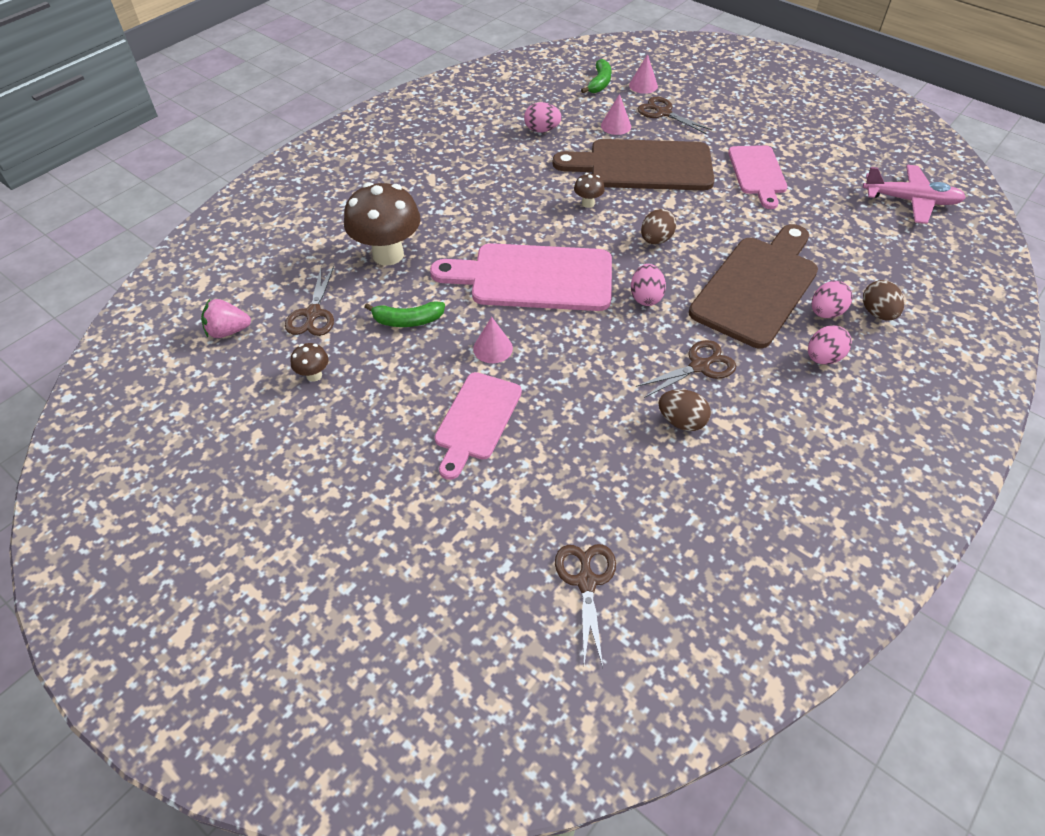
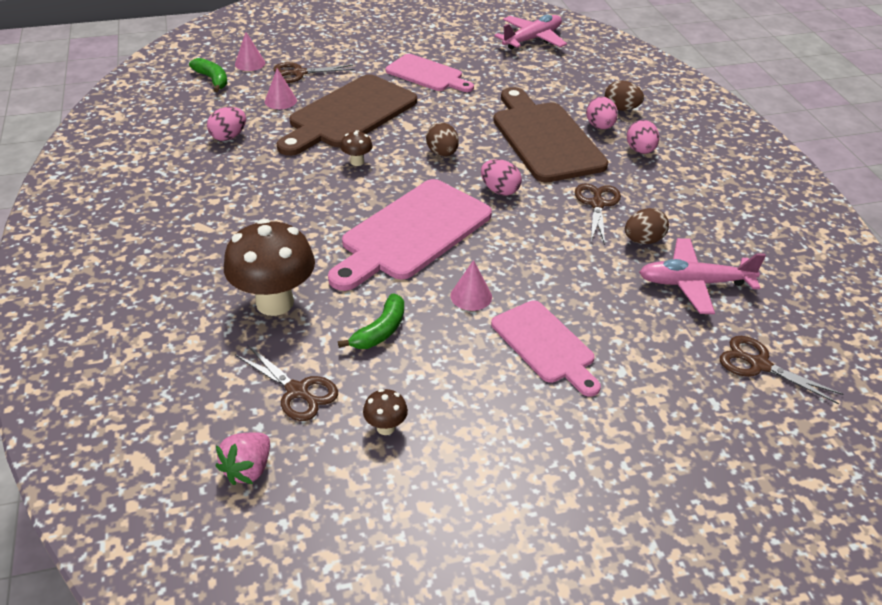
camera: 55 degrees left, 10 degrees down
none -> pink plane [639,238,766,314]

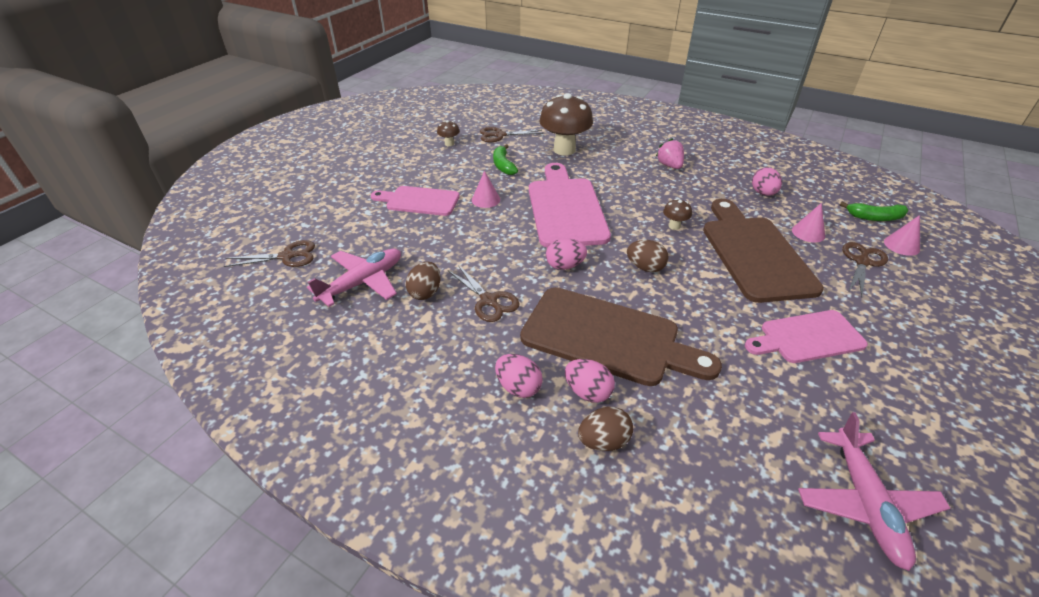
camera: 135 degrees right, 0 degrees up
pink strawberry [216,432,270,485] -> pink strawberry moved to [656,139,684,169]

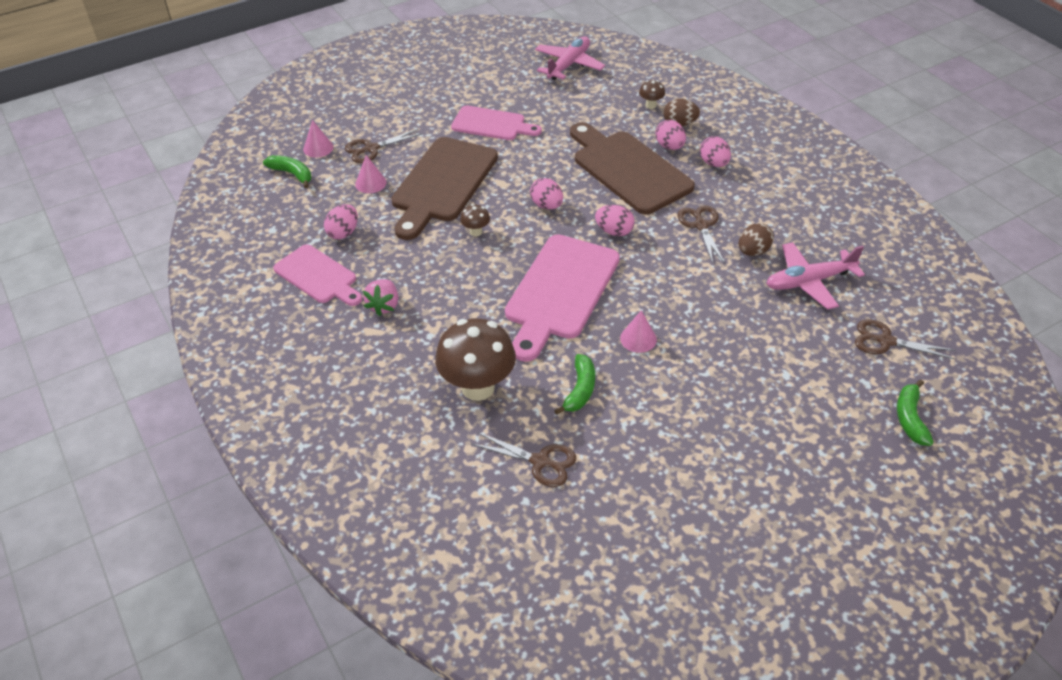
camera: 150 degrees left, 5 degrees up
pink cutting board [371,186,460,216] -> pink cutting board moved to [273,244,362,306]
brown mushroom [437,120,460,146] -> brown mushroom moved to [639,80,665,109]
brown egg [627,240,669,272] -> pink egg [530,178,563,209]
none -> green banana [897,380,934,446]

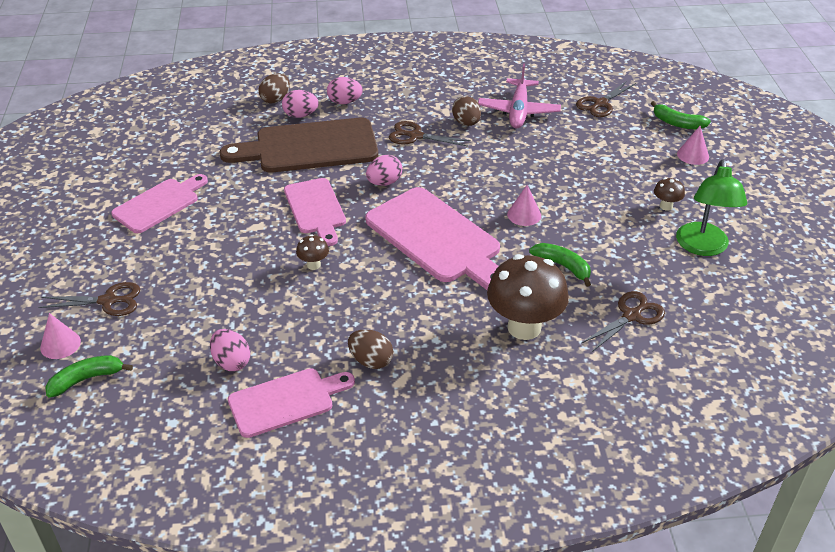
camera: 65 degrees left, 5 degrees down
brown scissors [345,129,423,163] -> brown scissors turned 90 degrees counterclockwise [38,282,140,316]
pink cone [355,155,387,193] -> pink cone moved to [677,126,709,165]
pink strawberry [363,279,398,316] -> brown egg [348,329,393,369]
brown cutting board [391,137,498,240] -> none
pink egg [530,178,563,209] -> pink cutting board [284,178,346,246]
pink plane [535,36,605,80] -> none
brown mushroom [639,80,665,109] -> brown mushroom moved to [654,178,685,211]
none -> green lamp [676,159,747,256]

